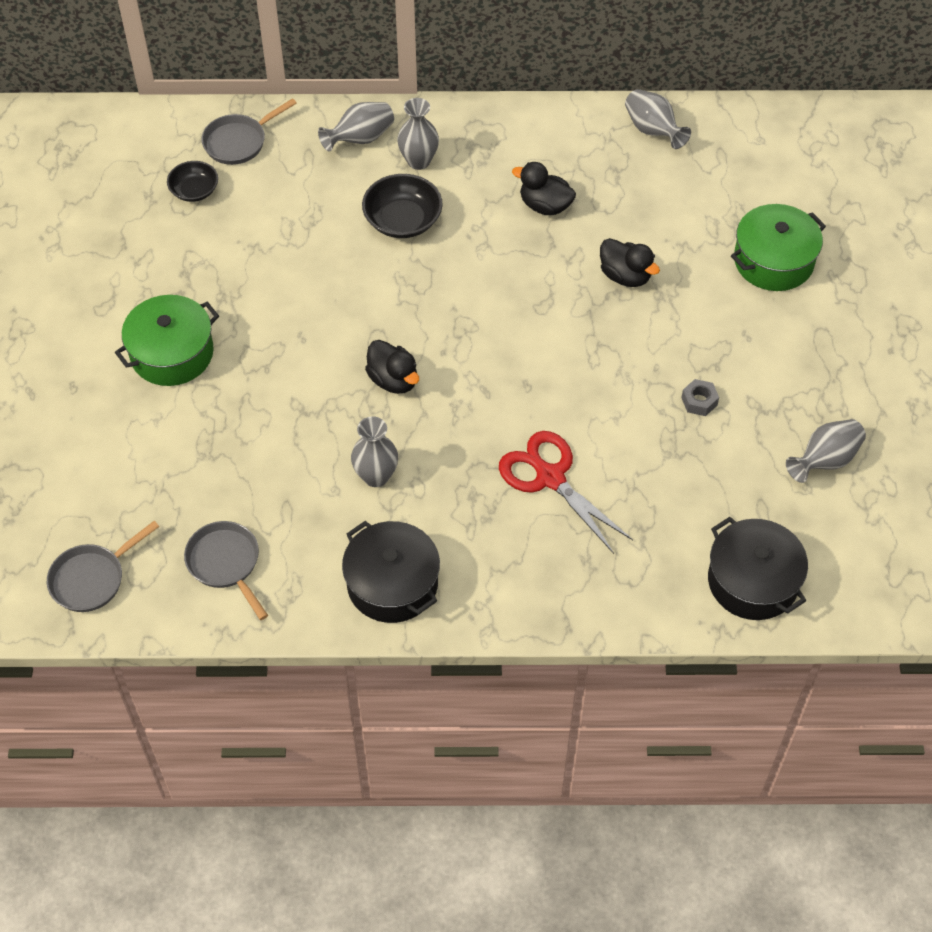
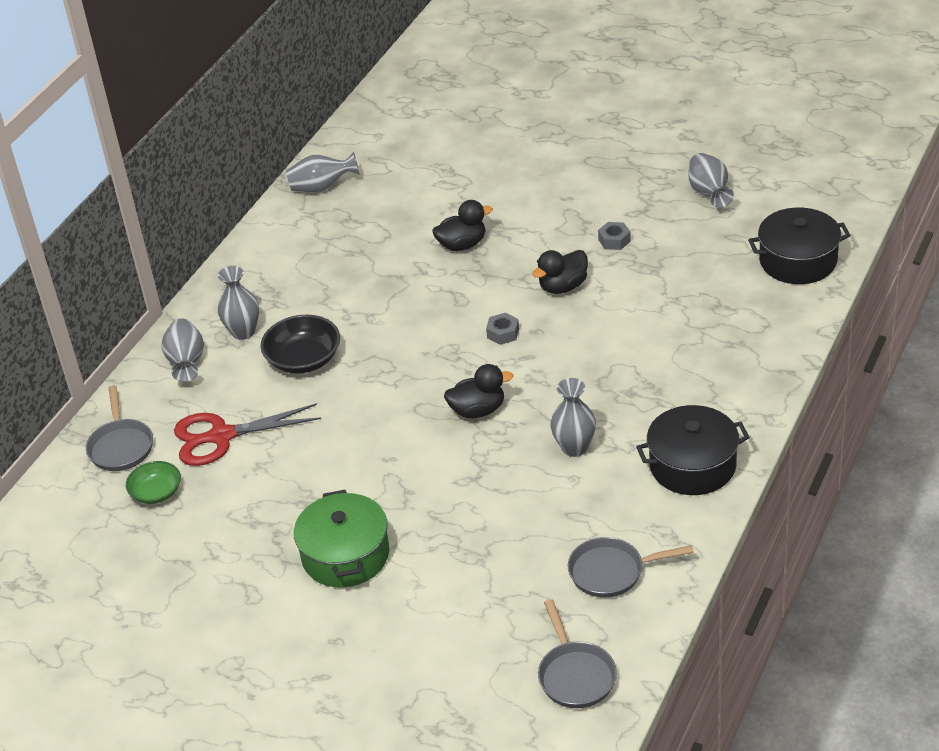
camera: 60 degrees left, 15 degrees down
black bowl [167,161,218,202] -> green bowl [126,461,181,504]
red scissors [499,431,633,554] -> red scissors moved to [174,403,321,466]
black duck [512,162,576,215] -> black duck moved to [532,250,588,294]
green pot [731,204,826,291] -> none
none -> grey nut [486,313,519,345]

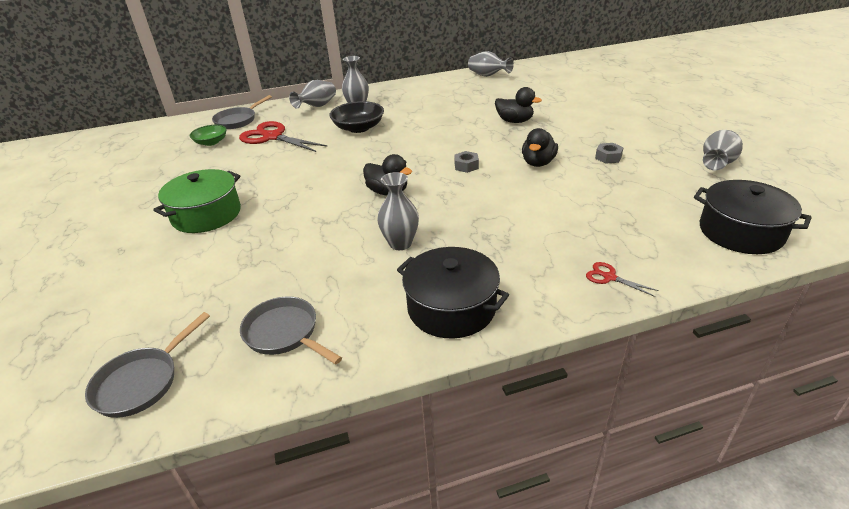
camera: 45 degrees right, 5 degrees down
black duck [532,250,588,294] -> black duck turned 75 degrees counterclockwise [522,128,558,167]
none -> red scissors [586,262,659,297]

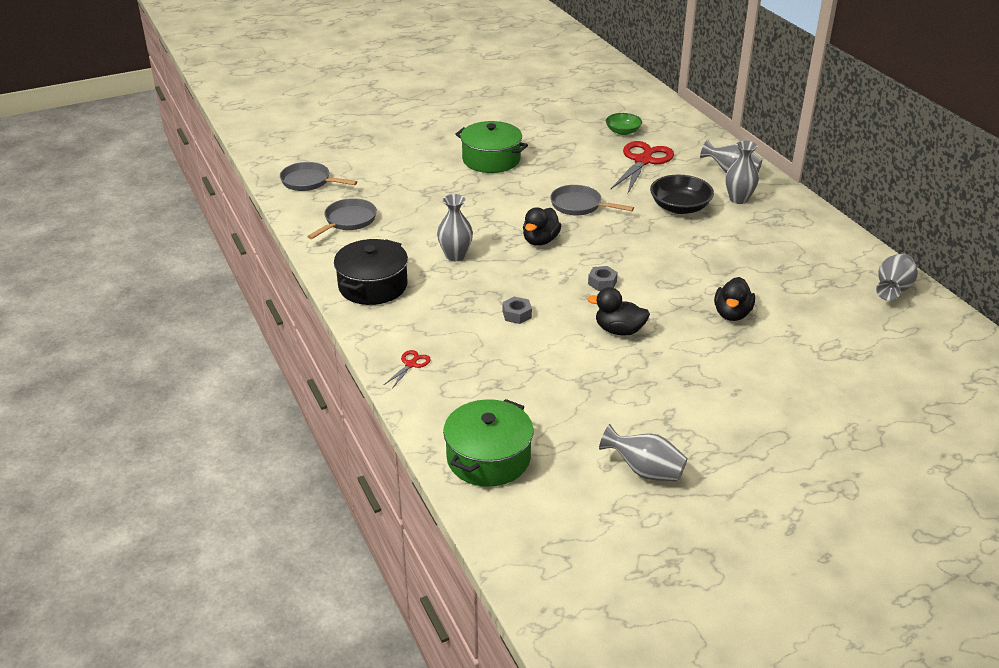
camera: 80 degrees right, 0 degrees up
grey pan [212,95,272,129] -> grey pan moved to [550,185,634,215]
grey nut [595,143,624,164] -> grey nut moved to [503,297,532,324]
black pot [694,180,812,254] -> green pot [443,399,533,487]

